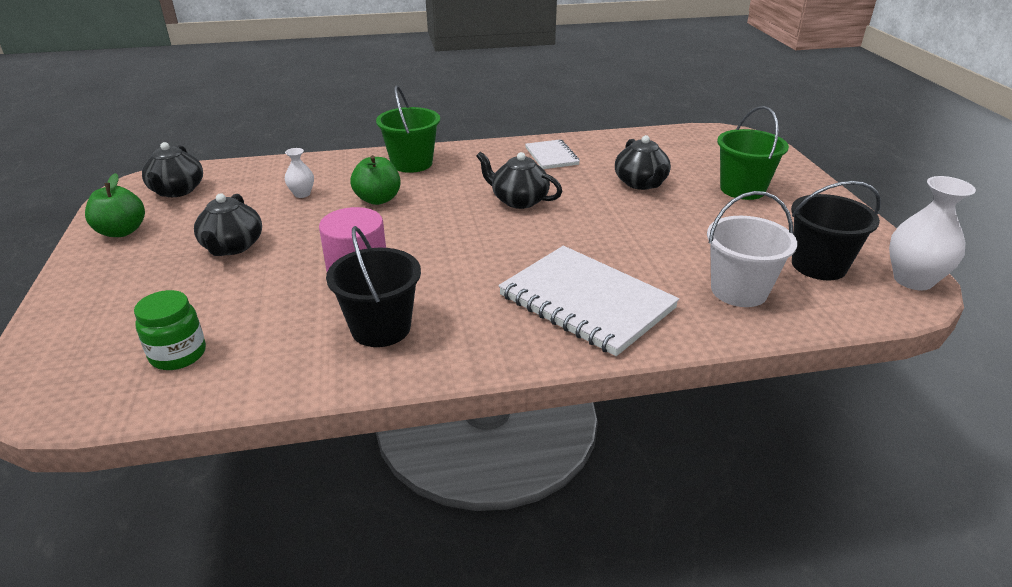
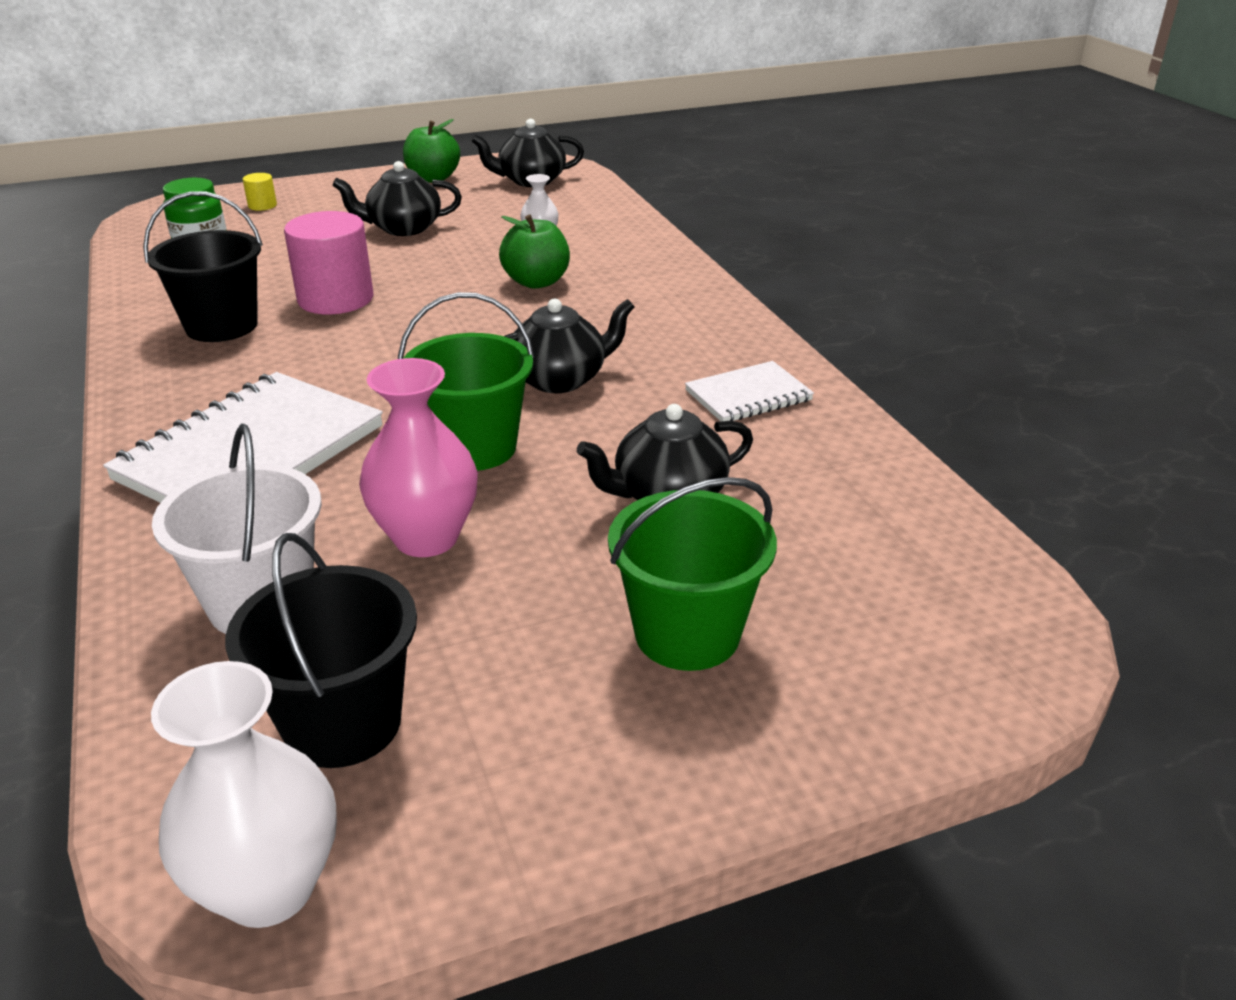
camera: 80 degrees right, 0 degrees up
green bucket [376,85,440,173] -> green bucket moved to [398,292,534,471]
black teapot [476,152,562,209] -> black teapot turned 45 degrees clockwise [504,299,634,393]
none -> yellow cylinder [243,173,277,211]
none -> pink vase [359,358,478,557]

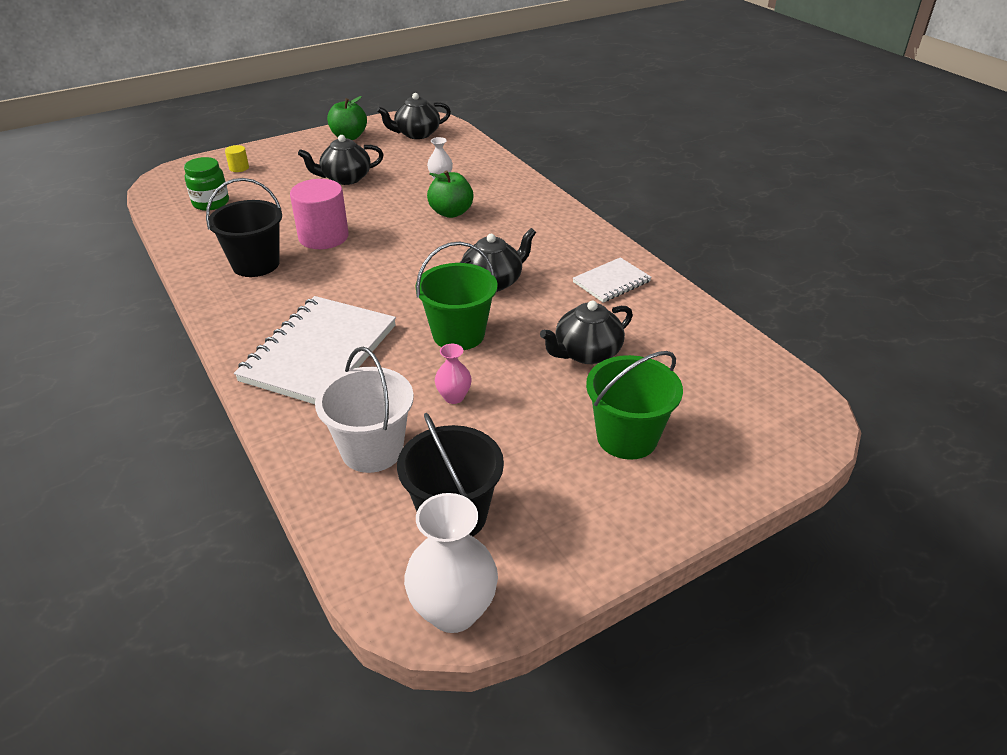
camera: 10 degrees left, 5 degrees up
pink vase [359,358,478,557] -> pink vase [435,344,472,404], size x0.53

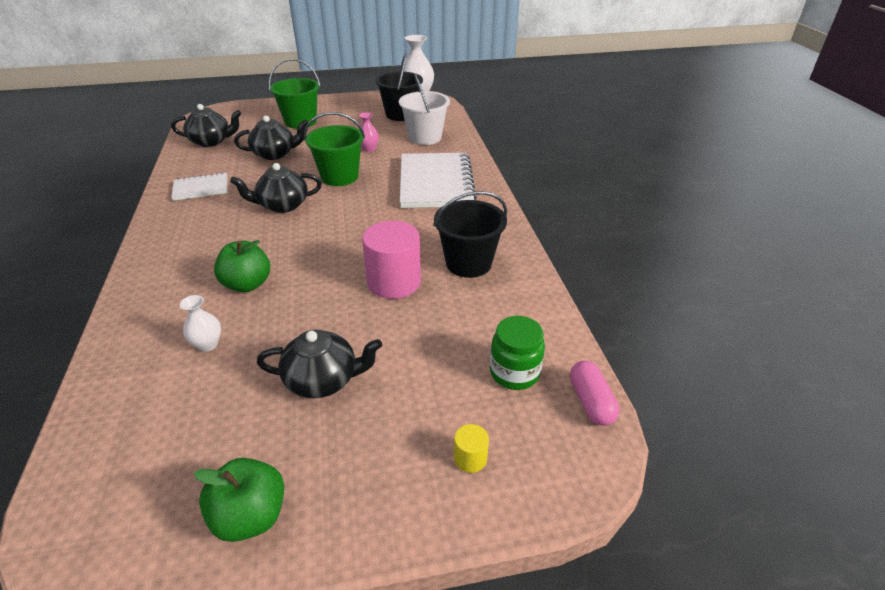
camera: 160 degrees left, 0 degrees up
white notebook [234,296,396,404] -> white notebook turned 45 degrees counterclockwise [400,153,477,208]
black teapot [377,93,451,139] -> black teapot moved to [171,104,241,147]
none -> pink capsule [570,361,619,426]

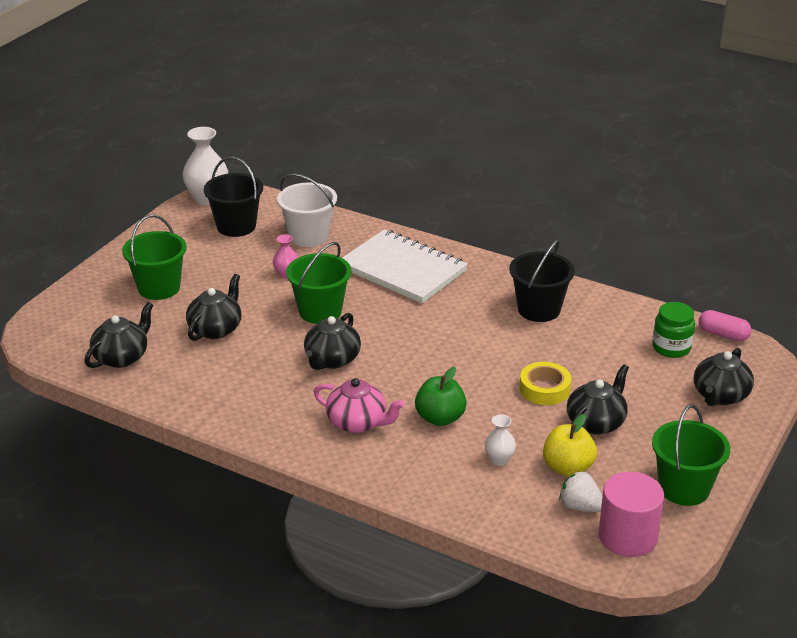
camera: 50 degrees left, 5 degrees down
white notebook [171,172,228,201] -> none
green apple [194,458,284,542] -> green bucket [652,404,730,506]
pink cylinder [362,221,421,299] -> pink cylinder moved to [598,472,664,557]
yellow cylinder [454,424,489,473] -> black teapot [694,348,754,406]
none -> pink teapot [314,378,405,433]
none -> yellow tape [519,362,572,405]
none -> yellow apple [543,414,597,477]
none -> white strawberry [559,471,603,512]

